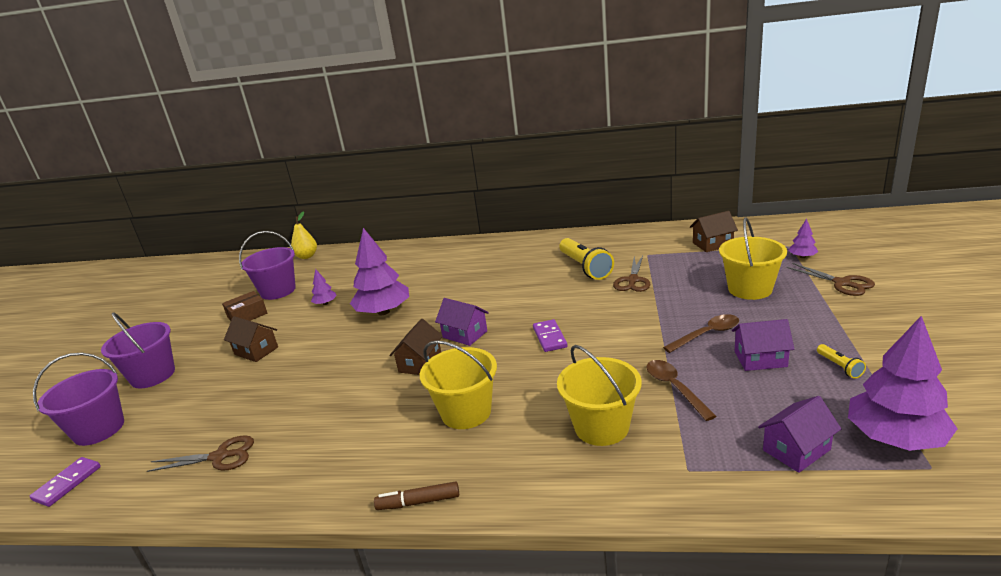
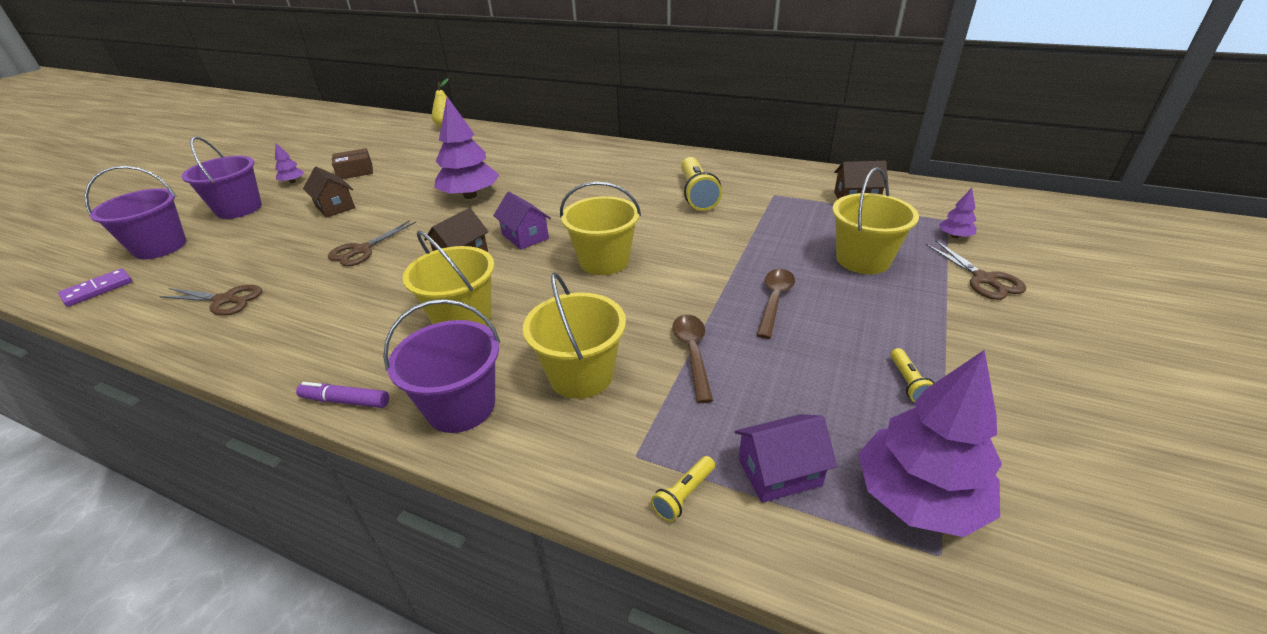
camera: 15 degrees right, 10 degrees up
purple bucket [239,231,296,300] -> purple bucket moved to [383,299,500,433]
purple tree [311,269,337,305] -> purple tree moved to [275,143,304,183]
brown marker [374,481,459,510] -> purple marker [296,382,389,408]
purple domino [533,319,568,352] -> yellow bucket [560,182,641,275]
brown scissors [613,256,650,292] -> brown scissors moved to [328,221,416,266]
brown spoon [663,314,739,353] -> brown spoon turned 60 degrees counterclockwise [756,269,795,339]
purple house [732,319,794,371] -> none
none -> yellow flashlight [651,456,715,522]

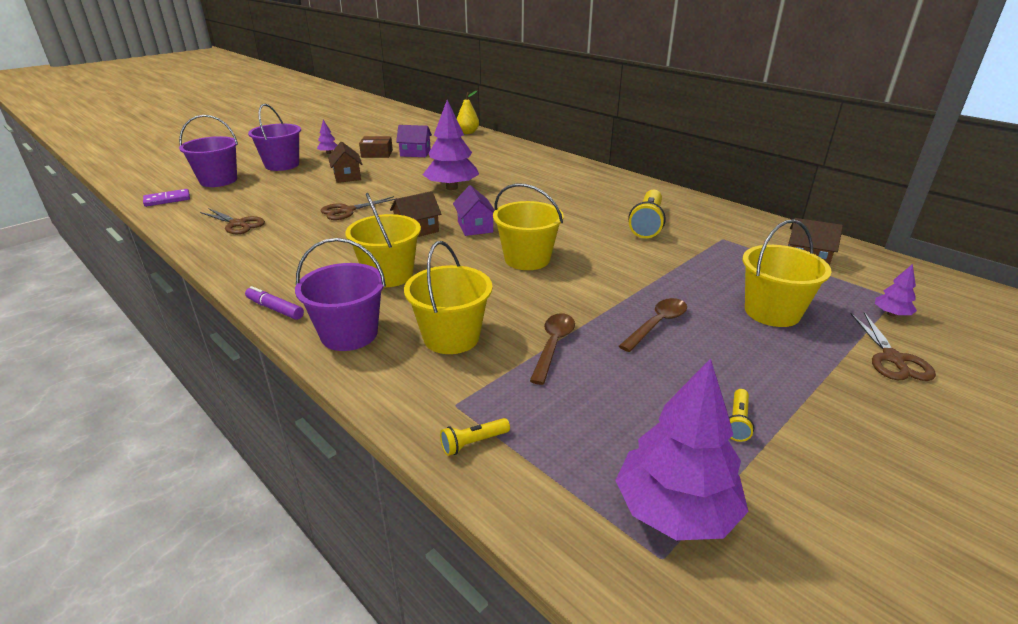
camera: 20 degrees right, 5 degrees down
purple house [735,414,837,503] -> purple house moved to [396,125,432,157]

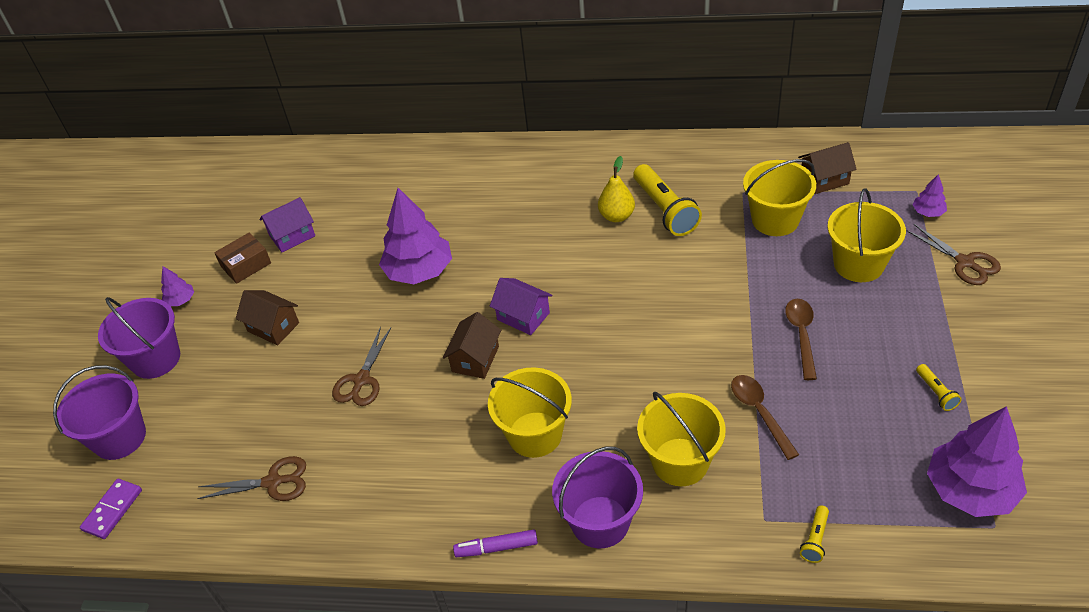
camera: 35 degrees left, 15 degrees up
yellow pear [457,91,479,134] -> yellow pear moved to [598,156,635,222]
yellow bucket [493,183,564,270] -> yellow bucket moved to [743,159,816,236]

